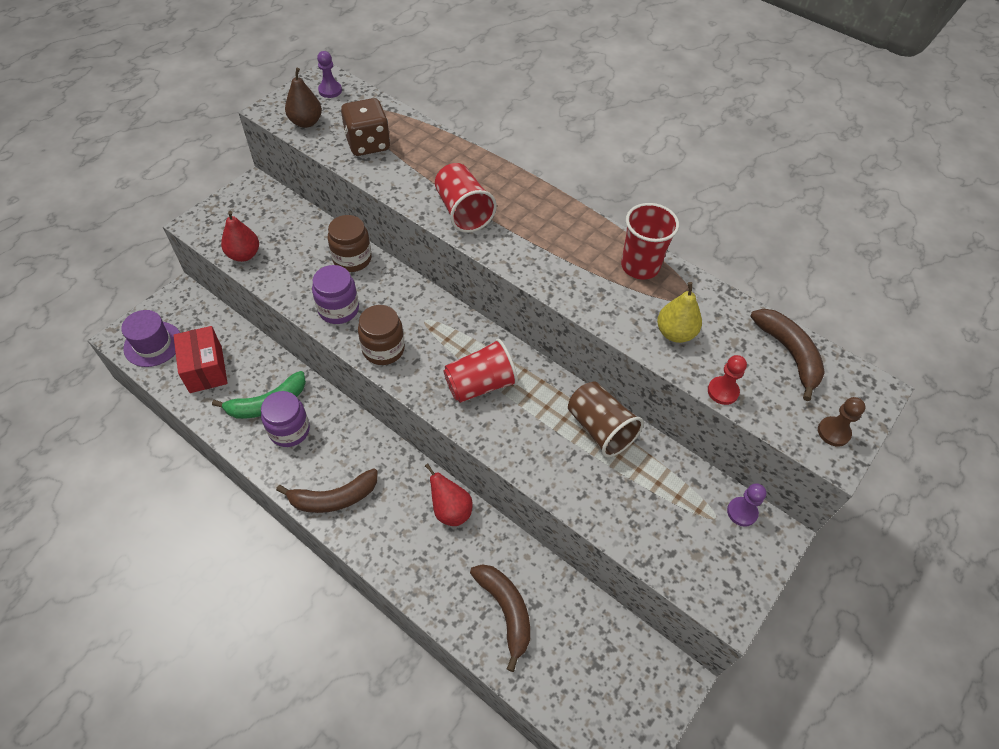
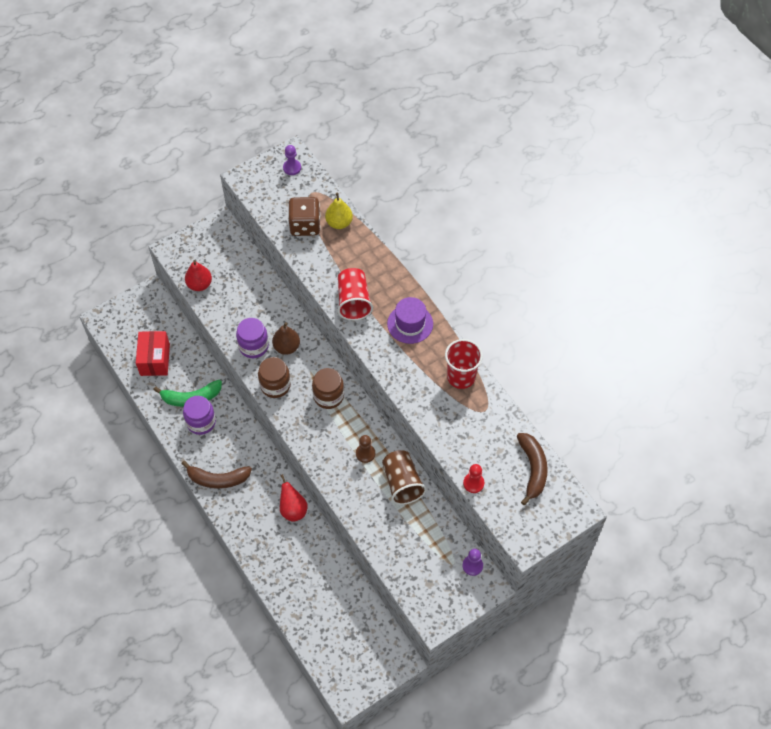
camera: 20 degrees right, 5 degrees up
purple hat [121,310,180,367] -> purple hat moved to [387,297,433,344]
brown pear [285,68,322,128] -> brown pear moved to [272,322,300,355]
brown jar [327,215,372,272] -> brown jar moved to [312,368,344,409]
red cup [444,339,518,403] -> none
brown banana [470,564,530,672] -> none
yellow pear [657,282,702,343] -> yellow pear moved to [325,192,353,229]
brown pawn [818,397,866,446] -> brown pawn moved to [356,435,375,463]

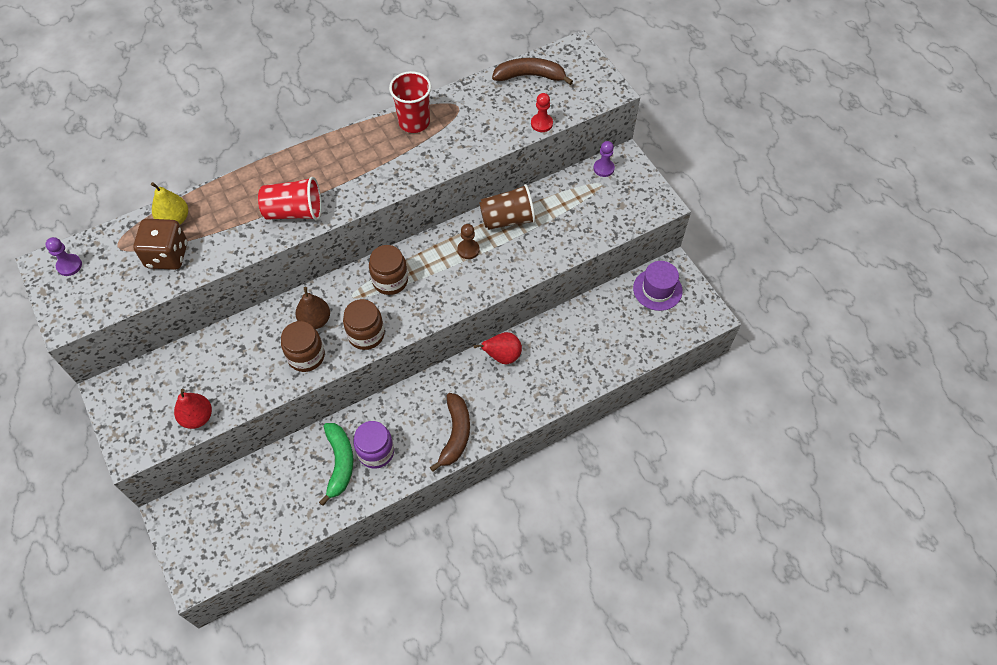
camera: 85 degrees left, 0 degrees up
red box [136,331,170,376] -> none
purple jar [236,318,269,358] -> brown jar [281,321,325,372]
purple hat [387,297,433,344] -> purple hat moved to [633,261,683,311]

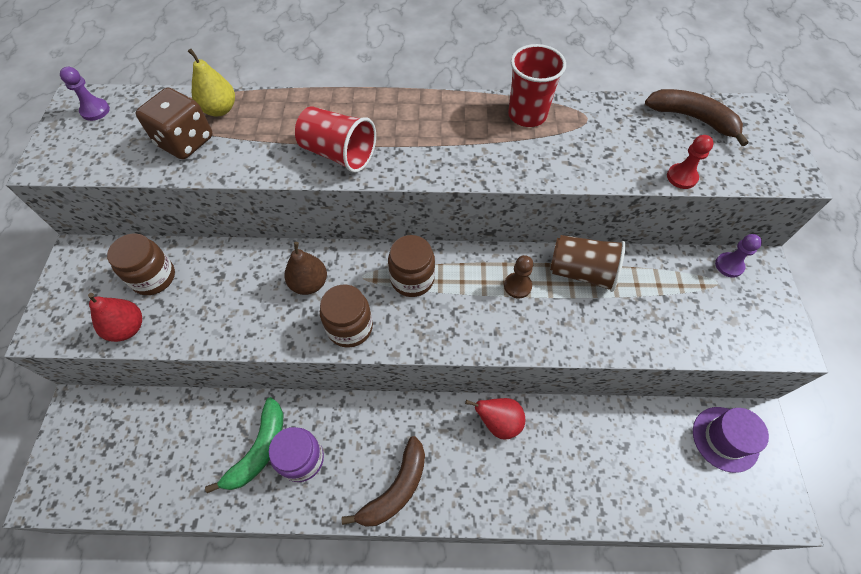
camera: 30 degrees right, 0 degrees up
brown jar [281,321,325,372] -> brown jar moved to [107,233,175,295]

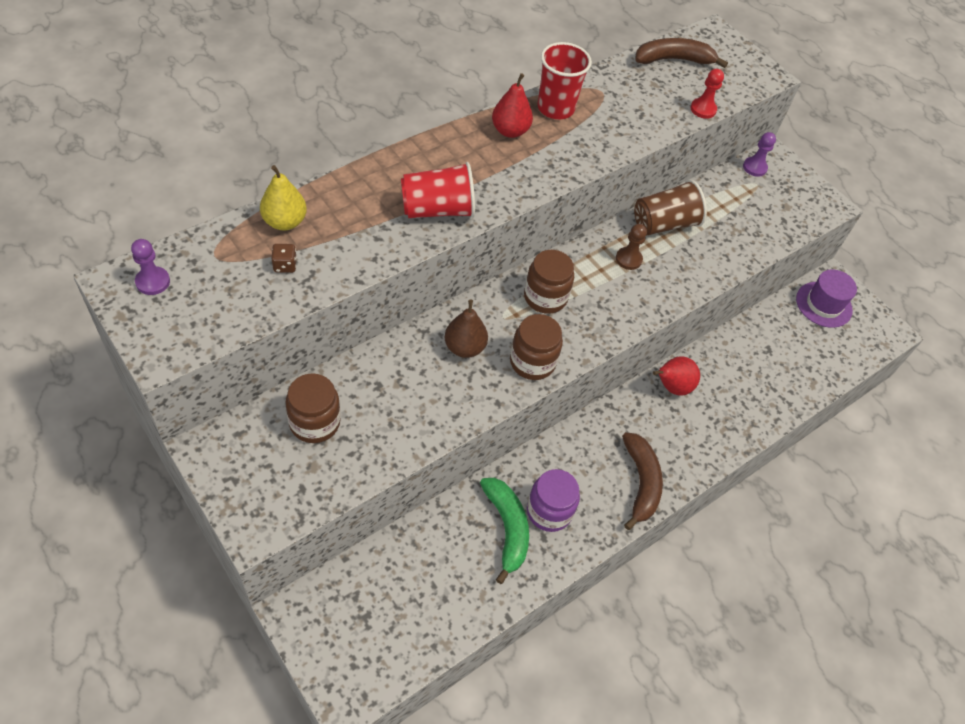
camera: 45 degrees left, 5 degrees down
red pear [88,293,142,342] -> red pear moved to [492,73,533,138]
brown dice [136,88,213,159] -> brown dice [272,244,297,273], size x0.44

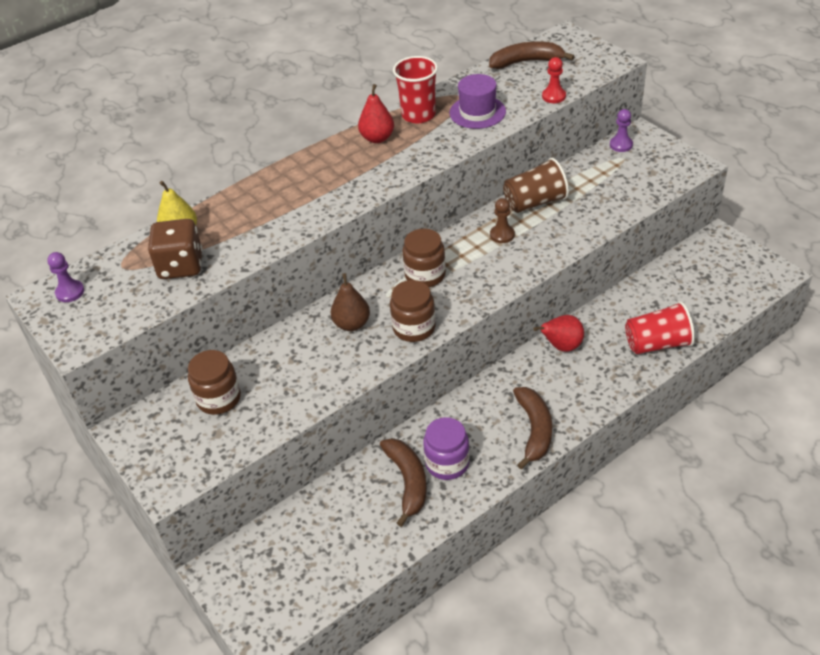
camera: 10 degrees right, 10 degrees down
brown dice [272,244,297,273] -> brown dice [148,219,202,279], size x2.30
red cup [401,162,475,218] -> red cup moved to [625,301,695,354]
green banana [480,478,529,584] -> brown banana [380,438,427,527]
purple hat [796,269,857,328] -> purple hat moved to [449,74,506,129]

